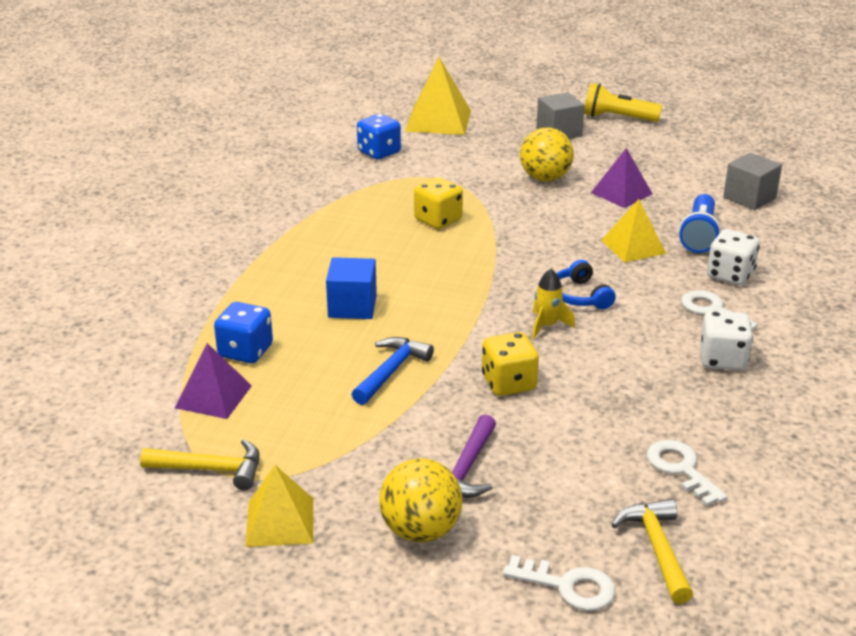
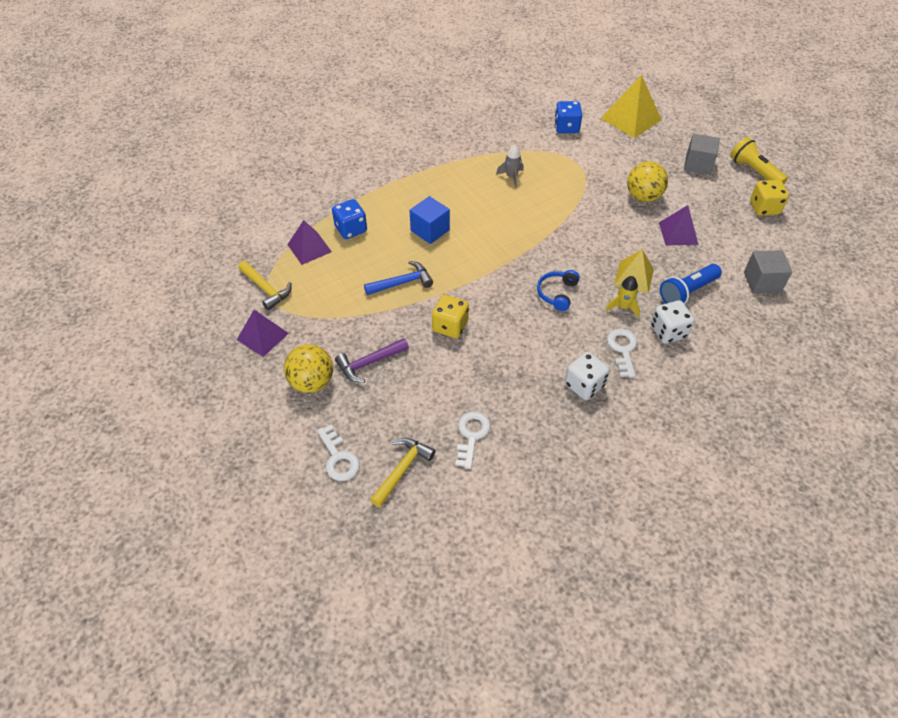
camera: 40 degrees right, 20 degrees up
yellow pyramid [246,465,313,547] -> purple pyramid [237,310,289,357]
yellow dice [414,177,463,229] -> yellow dice moved to [750,180,789,216]
yellow rocket [532,269,575,339] -> yellow rocket moved to [606,276,640,318]
none -> grey rocket [496,145,524,188]

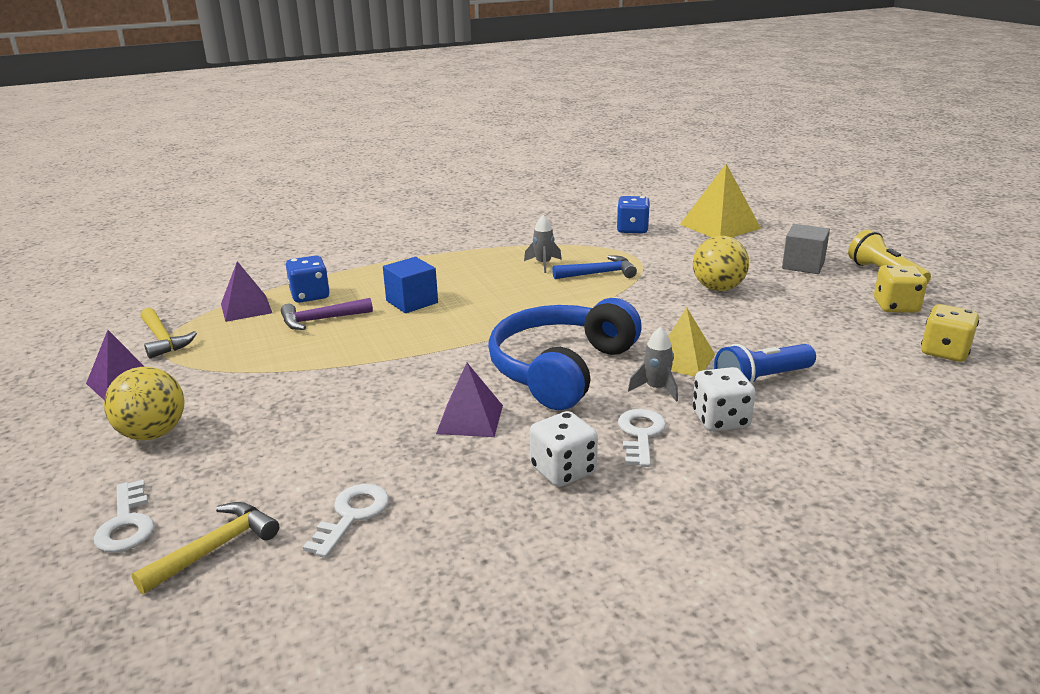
camera: 10 degrees right, 25 degrees down
purple hammer [335,338,409,383] -> purple hammer moved to [281,298,373,330]
blue hammer [364,261,433,295] -> blue hammer moved to [552,255,637,279]
yellow dice [432,295,469,338] -> yellow dice moved to [921,304,979,362]
blue headphones [537,270,580,311] -> blue headphones [488,298,642,410], size x2.28
yellow rocket [606,276,640,318] -> grey rocket [628,327,678,402]
purple pyramid [659,205,699,246] -> purple pyramid moved to [436,363,503,437]
grey cube [744,250,792,294] -> none

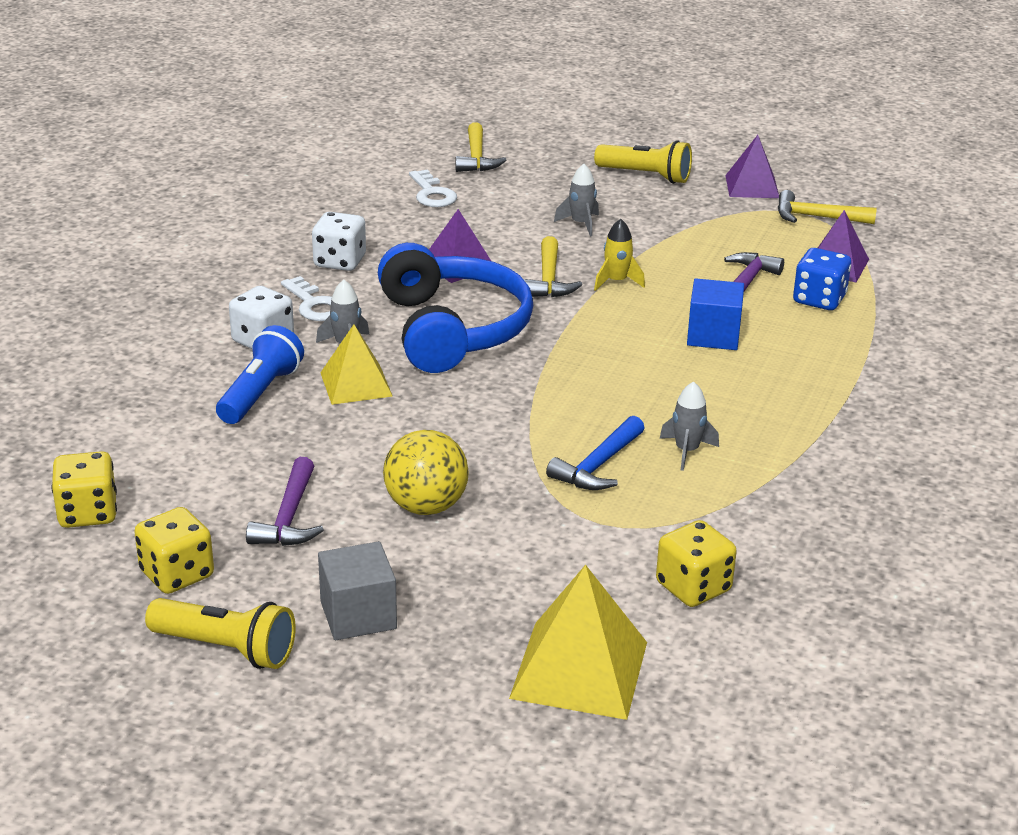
camera: 135 degrees right, 5 degrees up
white key [94,480,154,553] -> none
yellow ball [104,367,185,440] -> yellow flashlight [594,140,692,184]
blue dice [616,196,650,233] -> yellow dice [656,520,737,607]
none -> purple hammer [246,457,324,546]
none -> yellow hammer [524,236,582,297]
none -> grey rocket [554,164,599,237]
none -> yellow rocket [594,219,645,291]

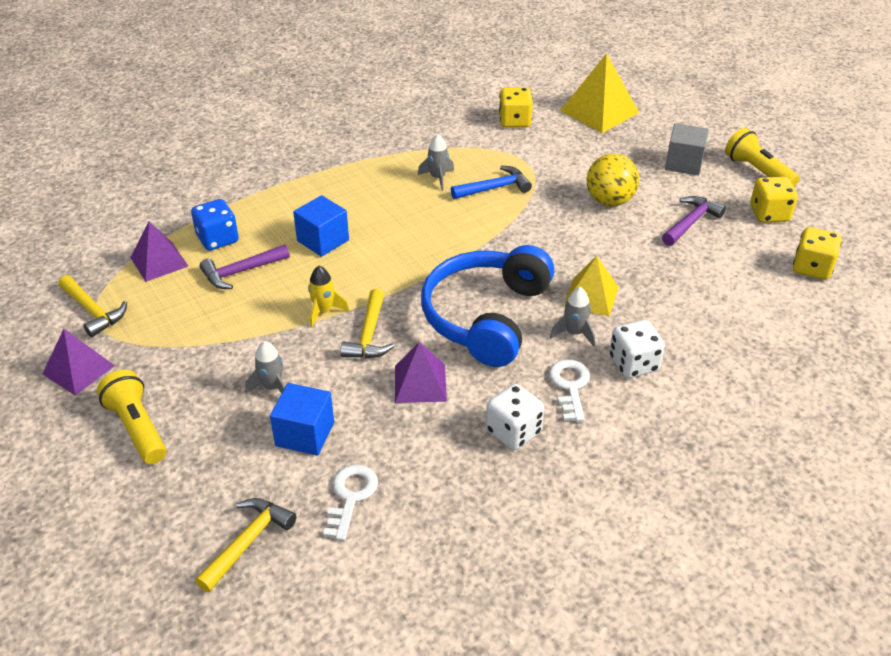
camera: 145 degrees left, 10 degrees up
blue flashlight [216,325,304,424] -> none
yellow hammer [524,236,582,297] -> yellow hammer turned 150 degrees clockwise [340,289,395,358]
none -> blue cube [270,383,334,456]

